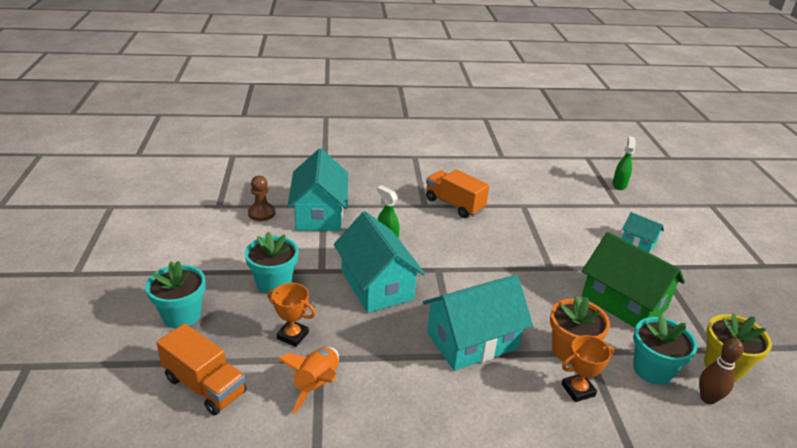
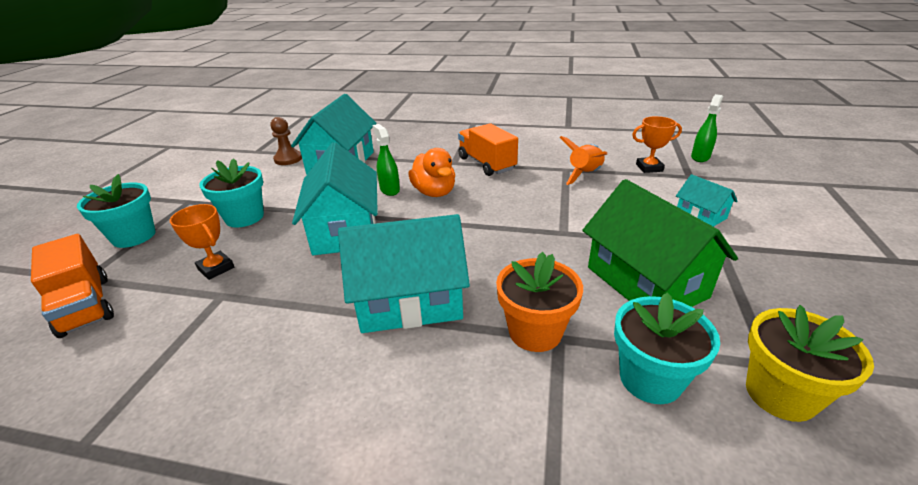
camera: 20 degrees right, 0 degrees up
orange rocket [278,347,339,414] -> orange rocket moved to [559,136,607,185]
orange trophy [562,335,614,402] -> orange trophy moved to [632,116,682,173]
brown bowling pin [699,338,744,404] -> none
none -> orange duck [408,148,455,197]

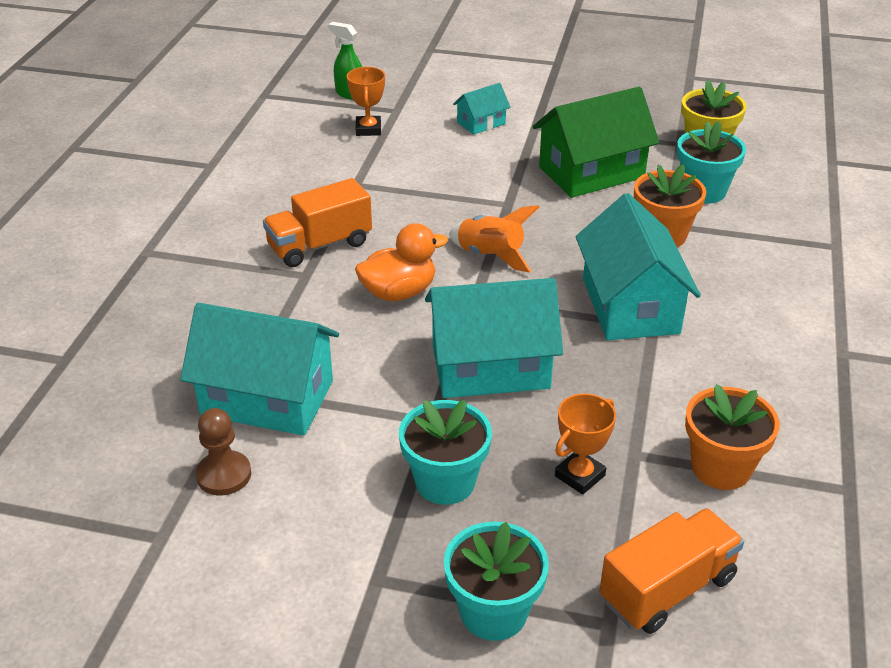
camera: 90 degrees left, 5 degrees up
green spray bottle [373,124,400,196] -> none
orange rocket [559,136,607,185] -> orange rocket moved to [449,205,539,273]
none -> orange flower pot [685,384,780,490]

